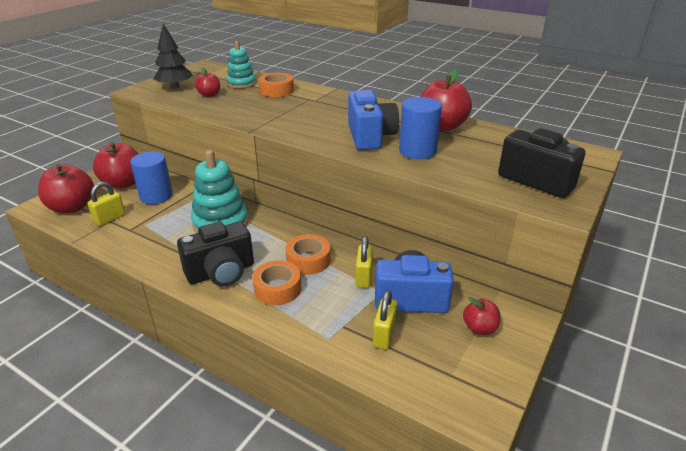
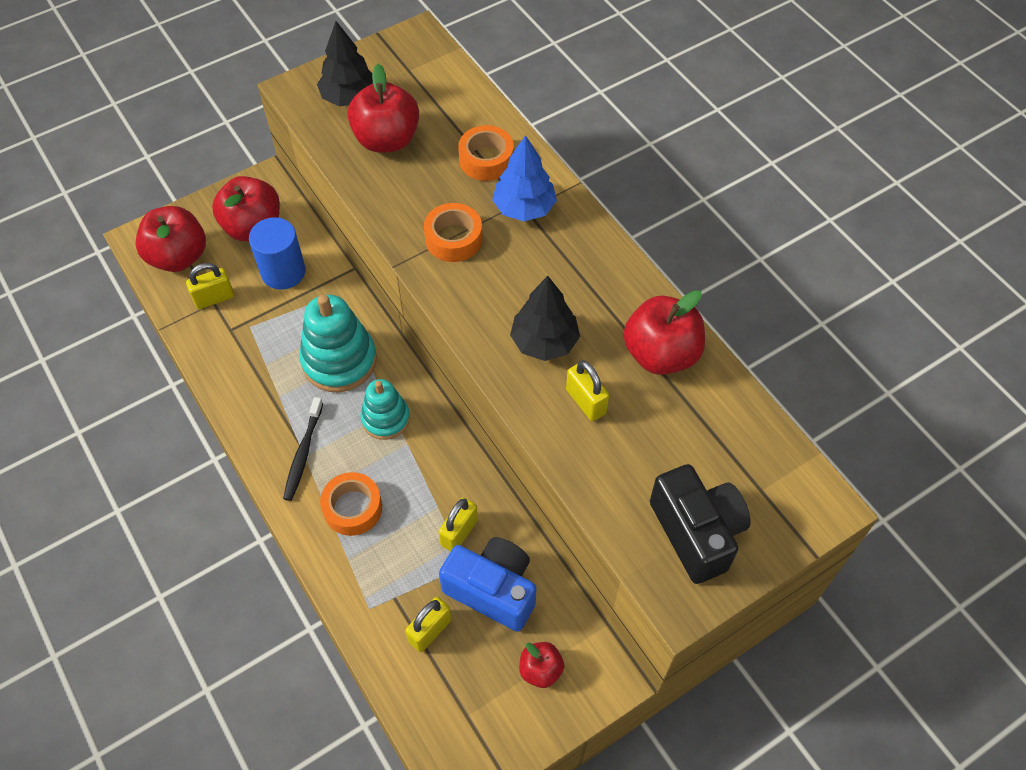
camera: 25 degrees right, 25 degrees up
black camera [177,222,254,286] -> black toothbrush [283,397,323,501]
red apple [195,68,220,97] -> red apple [348,64,419,153], size x1.85
turquoise stacking toy [226,41,256,88] -> turquoise stacking toy moved to [361,379,410,440]
orange tape [286,234,331,275] -> orange tape moved to [424,203,482,262]
blue camera [348,90,399,150] -> black tree [510,276,580,361]
blue cylinder [399,97,442,159] -> yellow padlock [566,360,609,421]
none -> blue tree [492,135,557,222]

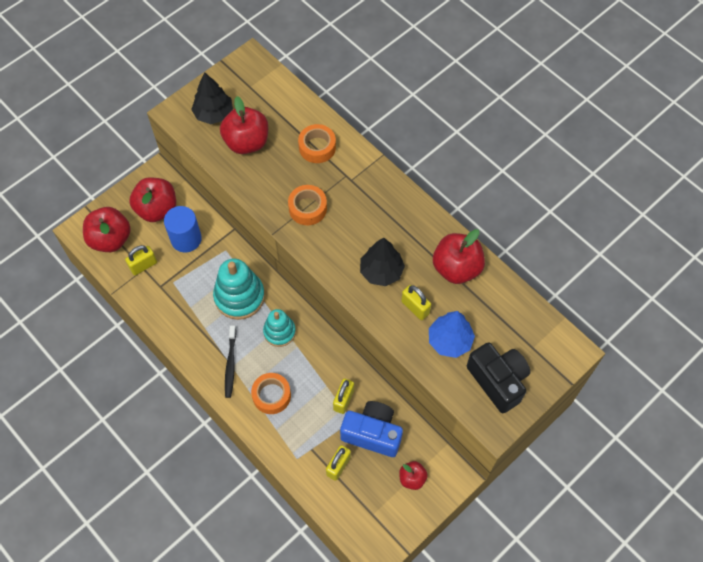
camera: 10 degrees left, 5 degrees up
blue tree [492,135,557,222] -> blue tree moved to [429,311,475,358]

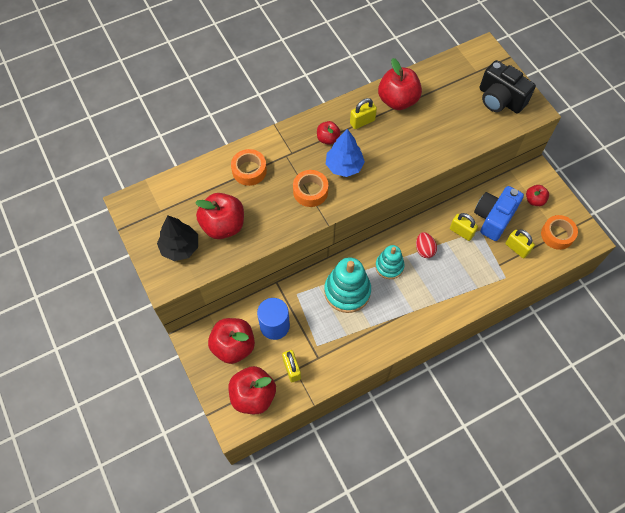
camera: 75 degrees left, 0 degrees up
black toothbrush [225,326,236,398] -> none
orange tape [251,373,291,414] -> orange tape moved to [541,215,578,250]
black tree [360,238,405,286] -> none
yellow padlock [401,285,431,320] -> yellow padlock moved to [350,98,377,129]
blue tree [429,311,475,358] -> blue tree moved to [326,129,365,177]
black camera [467,342,530,413] -> black camera turned 120 degrees counterclockwise [480,60,536,114]
none -> red apple [317,121,341,145]
none -> red egg [416,232,437,258]

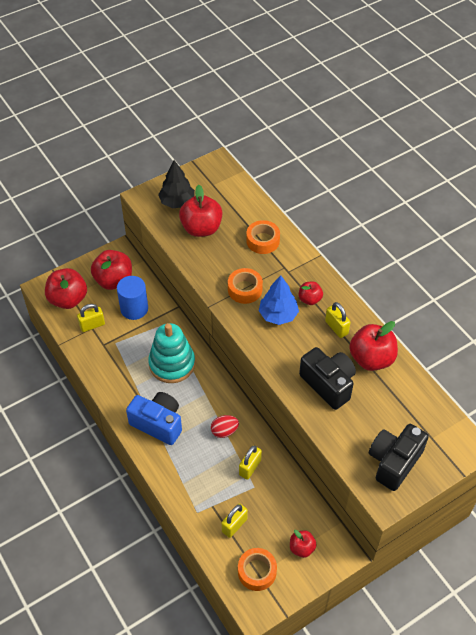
camera: 85 degrees right, 10 degrees down
turquoise stacking toy [375,245,405,279] -> none
blue camera [474,186,524,241] -> blue camera moved to [126,392,182,445]
none -> black camera [299,347,356,410]

